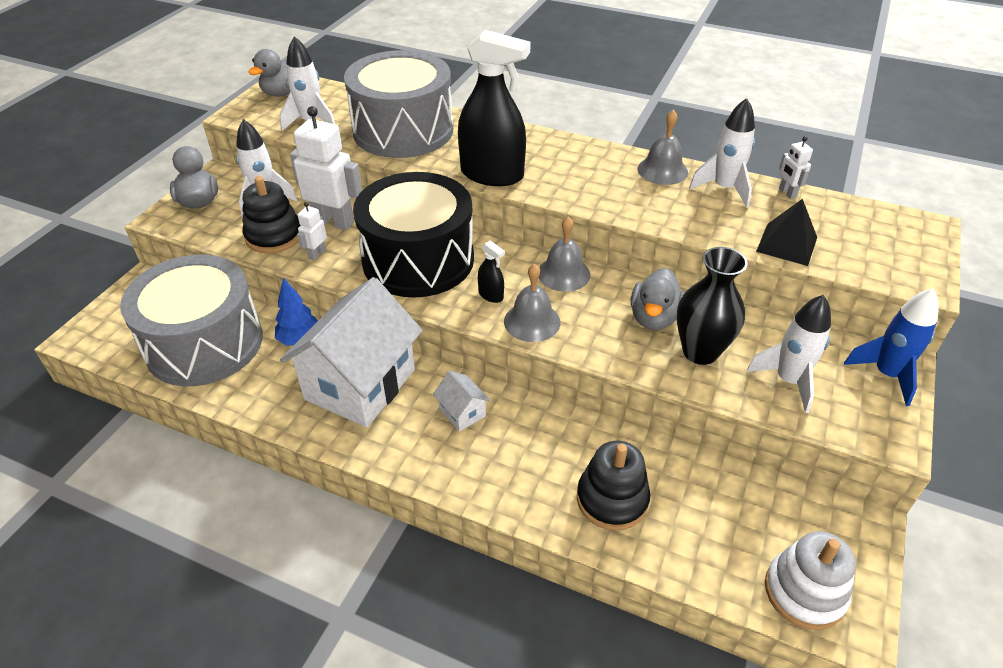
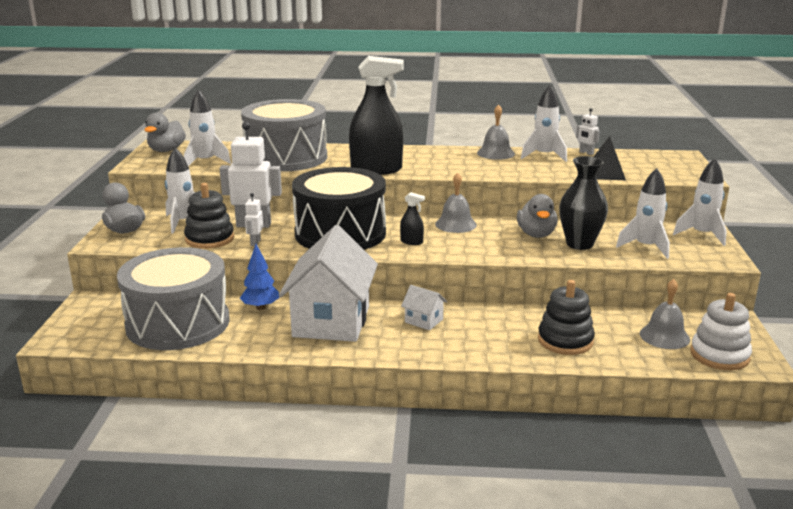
camera: 20 degrees left, 20 degrees down
grey bell [504,264,560,342] -> grey bell moved to [640,279,690,349]
blue rocket [844,288,939,406] -> white rocket [673,158,727,246]

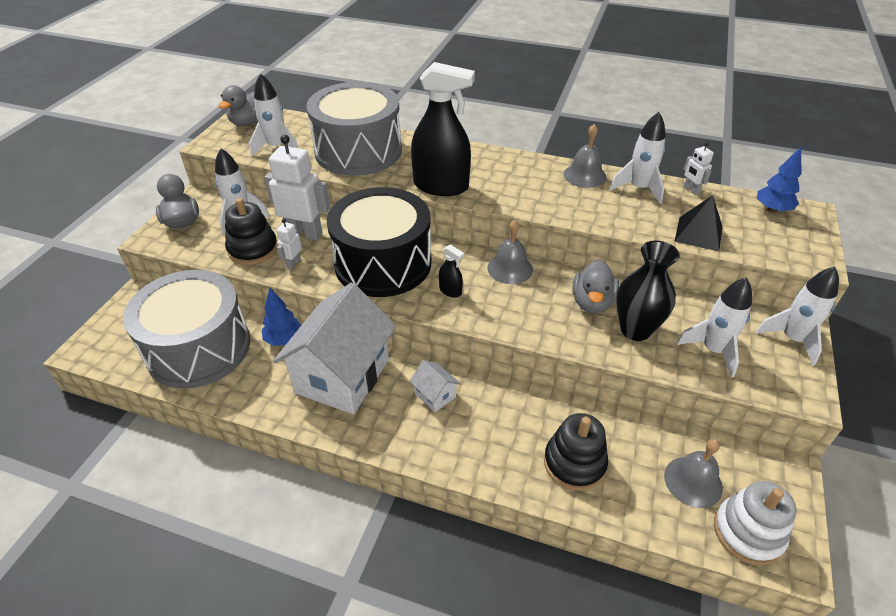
camera: 15 degrees right, 20 degrees up
none -> blue tree [757,147,801,213]

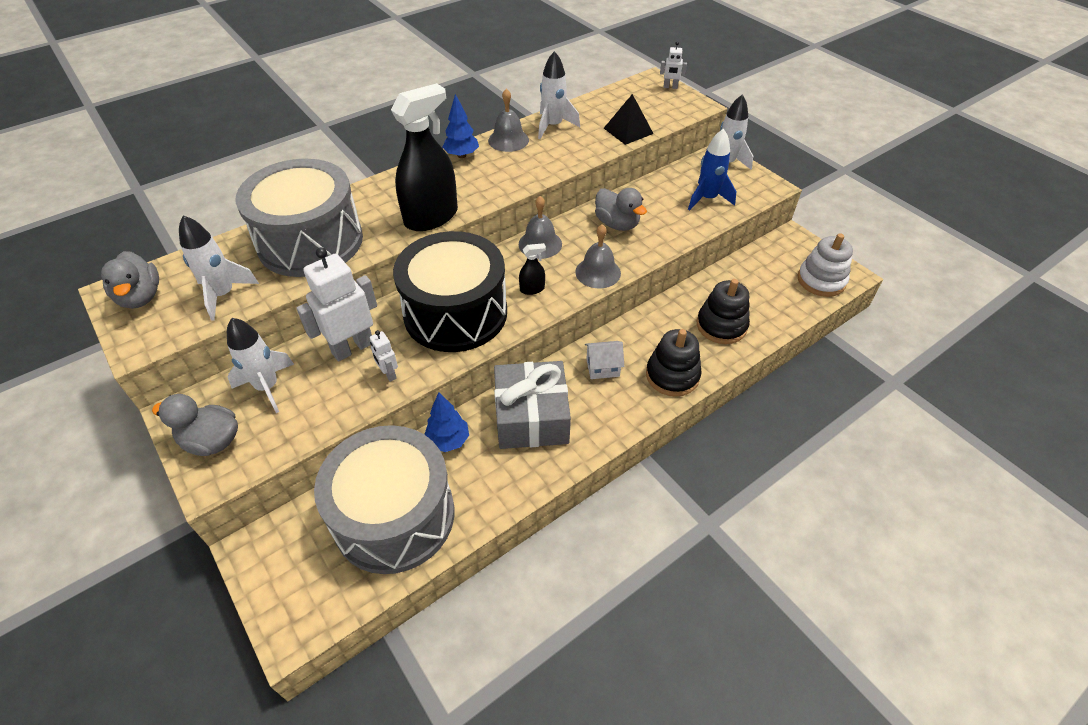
camera: 55 degrees left, 5 degrees up
black stacking toy [225,198,278,265] -> black stacking toy moved to [646,329,702,397]
white house [273,283,396,414] -> grey gift [494,361,571,449]
black vase [616,241,680,341] -> none
grey bell [664,439,723,508] -> grey bell moved to [575,224,621,288]
white rocket [677,277,752,377] -> blue rocket [688,128,736,210]
white robot [684,142,714,195] -> white robot moved to [660,42,687,89]
blue tree [757,147,801,213] -> blue tree moved to [442,94,479,158]

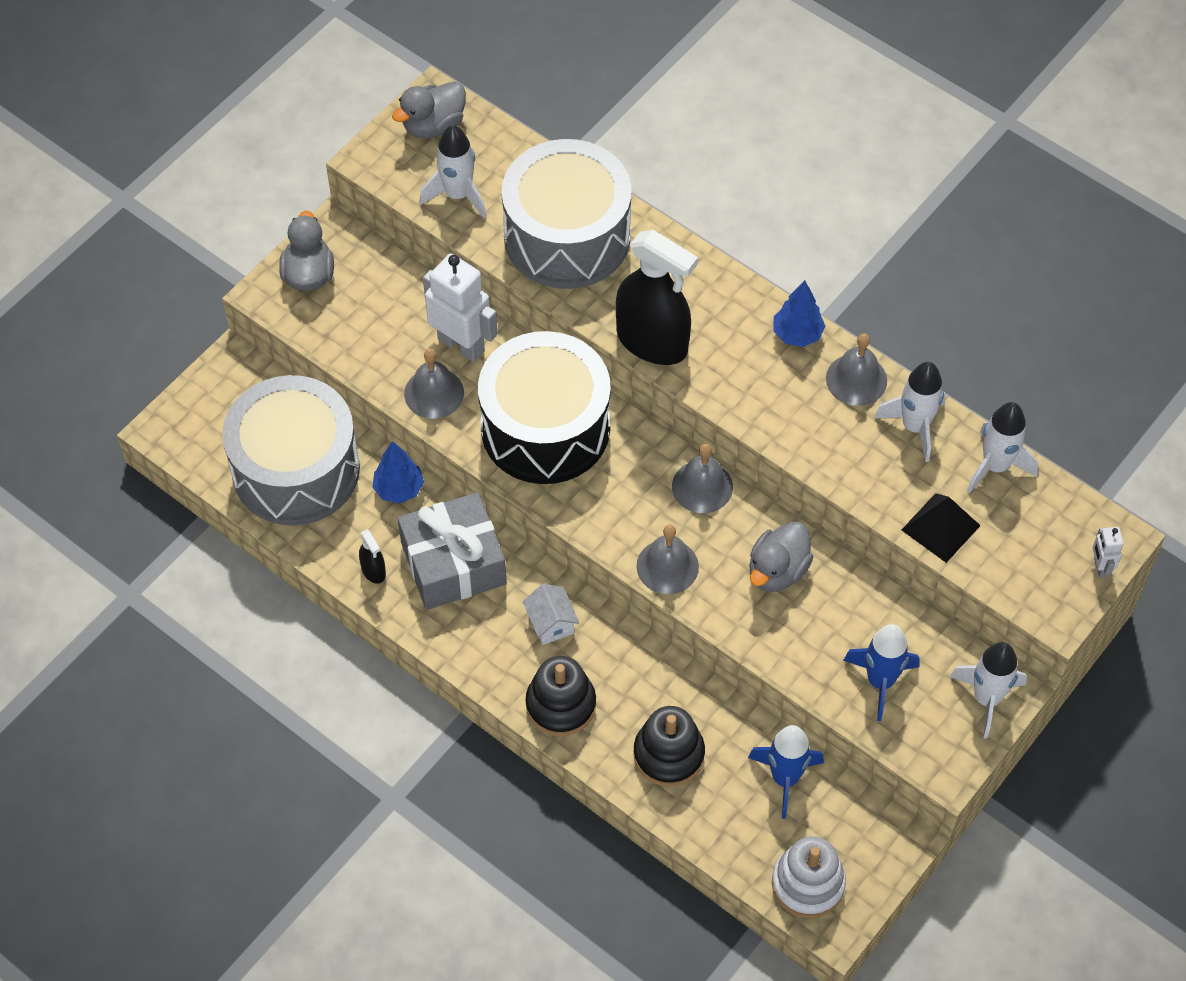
camera: 75 degrees right, 10 degrees up
white rocket [227,318,294,413] -> white rocket moved to [967,402,1038,493]
white robot [370,330,398,382] -> grey bell [404,349,464,419]
black spray bottle [519,243,546,295] -> black spray bottle moved to [359,529,386,584]
none -> blue rocket [748,725,824,819]

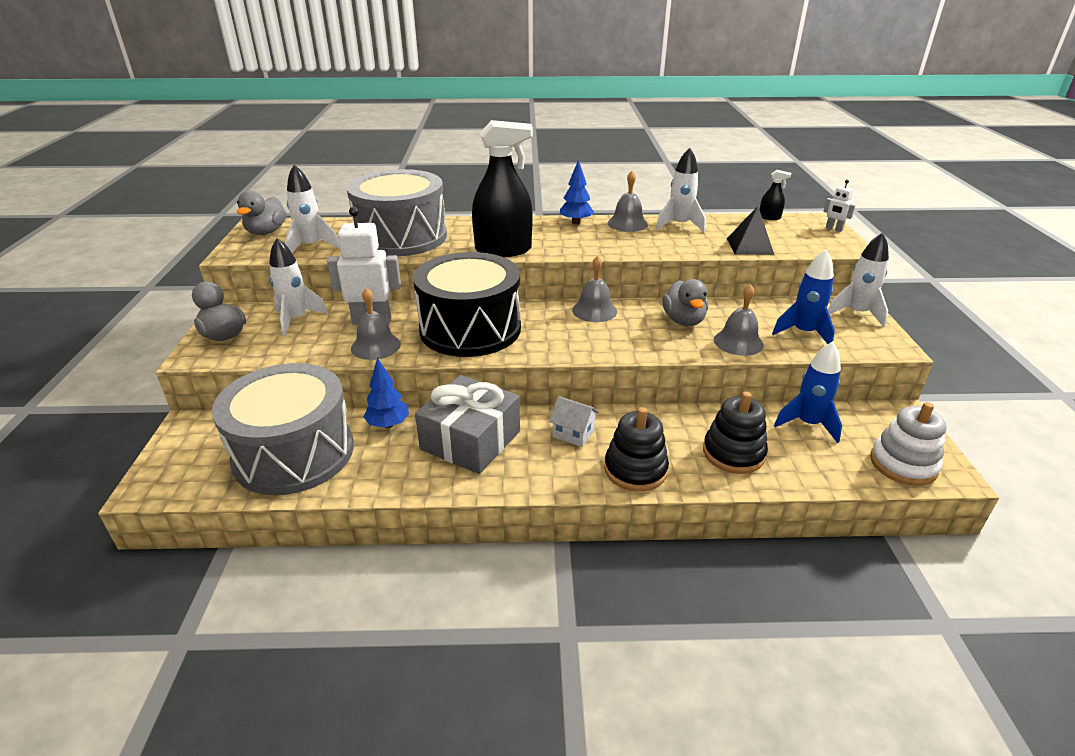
camera: 40 degrees left, 25 degrees down
black spray bottle [359,529,386,584] -> black spray bottle moved to [760,170,791,220]
grey bell [636,525,699,594] -> grey bell moved to [714,284,764,356]
white rocket [967,402,1038,493] -> white rocket moved to [269,238,328,336]

